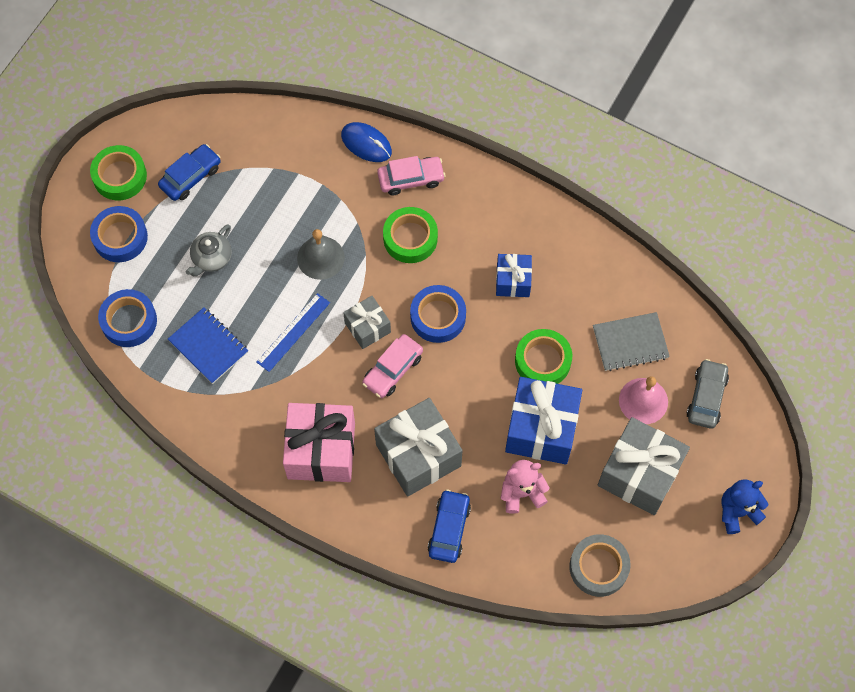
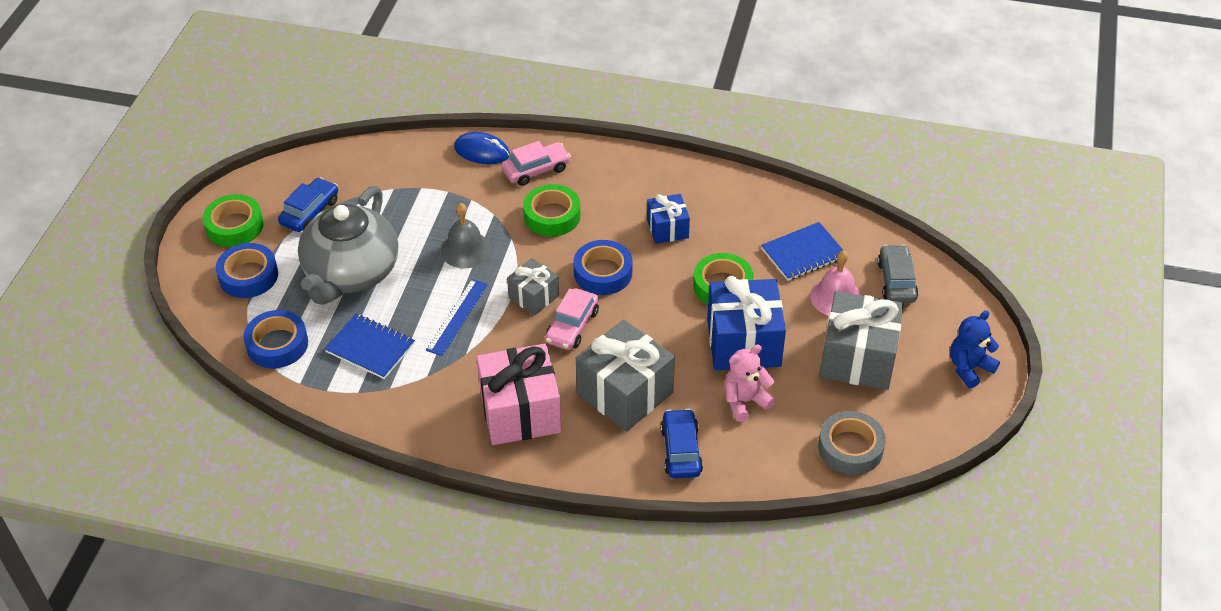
camera: 15 degrees left, 20 degrees down
grey teapot [186,224,232,276] -> grey teapot [298,186,398,305], size x2.23
grey notebook [593,312,670,371] -> blue notebook [761,222,844,281]

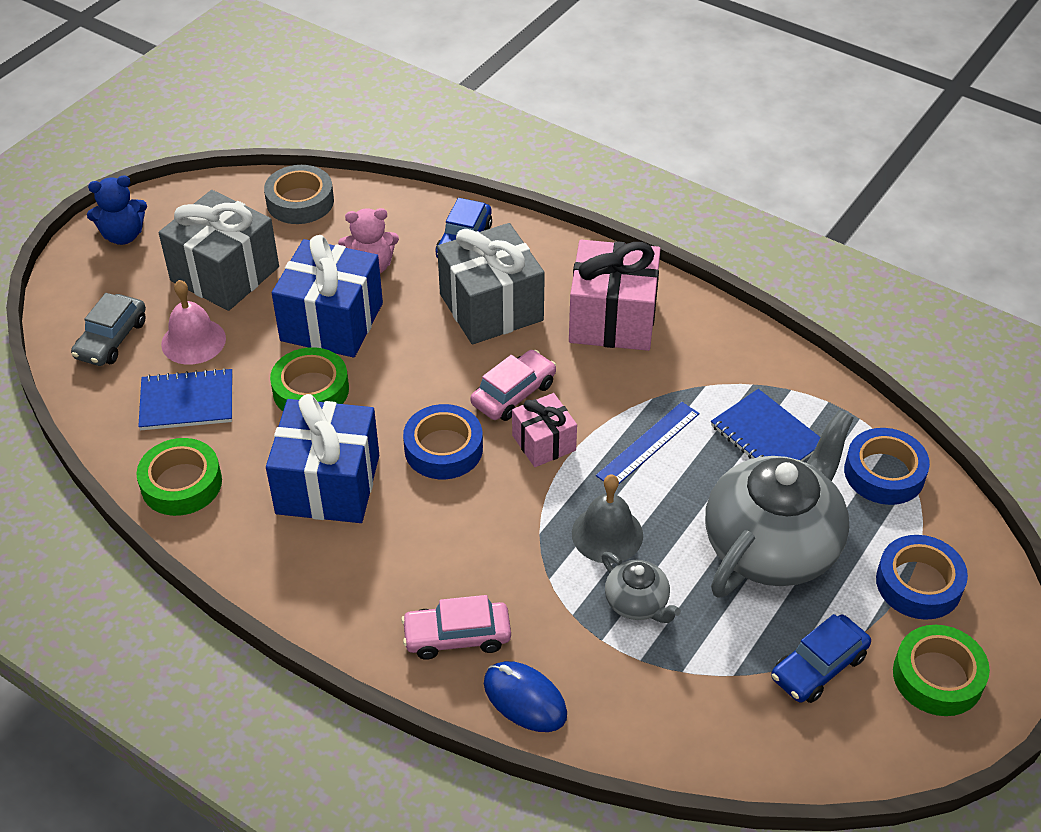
camera: 160 degrees left, 0 degrees up
grey gift [507,258,559,316] -> pink gift [512,393,577,467]
green tape [523,184,580,237] -> green tape moved to [136,438,222,516]
blue gift [647,194,690,244] -> blue gift [266,394,379,523], size x1.81
none -> grey teapot [601,552,681,623]

